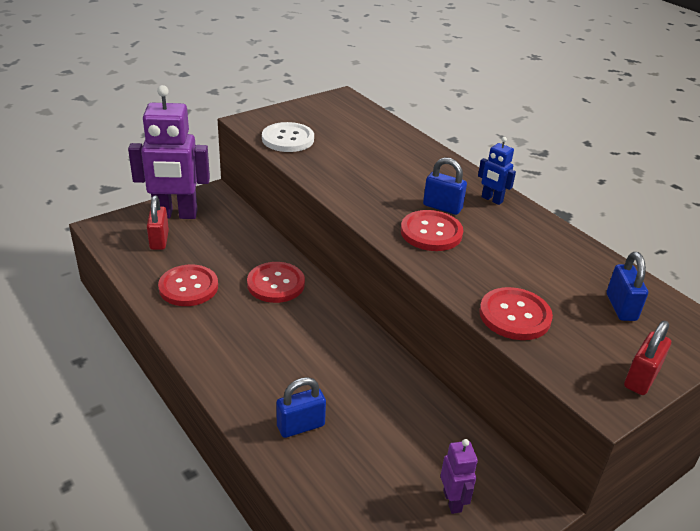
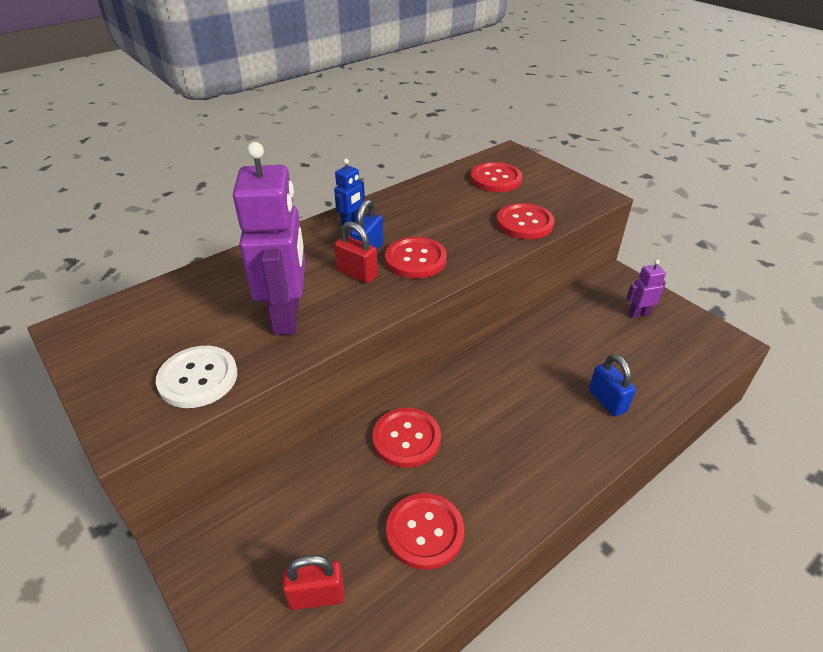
camera: 90 degrees left, 5 degrees up
purple robot [128,85,210,219] -> purple robot moved to [233,142,305,335]
blue padlock [607,252,648,321] -> red button [470,162,522,192]
red padlock [624,321,671,395] -> red padlock moved to [334,221,378,283]

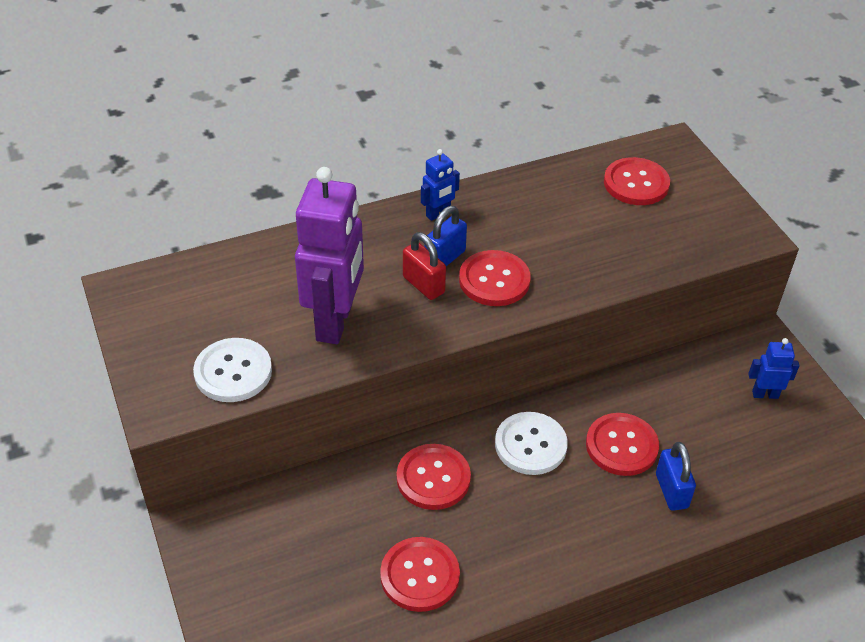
camera: 15 degrees right, 5 degrees up
red padlock [282,555,344,610] -> none
red button [496,203,555,239] -> red button moved to [586,413,659,476]
purple robot [626,259,666,318] -> blue robot [748,338,799,399]
none -> white button [495,412,568,475]

